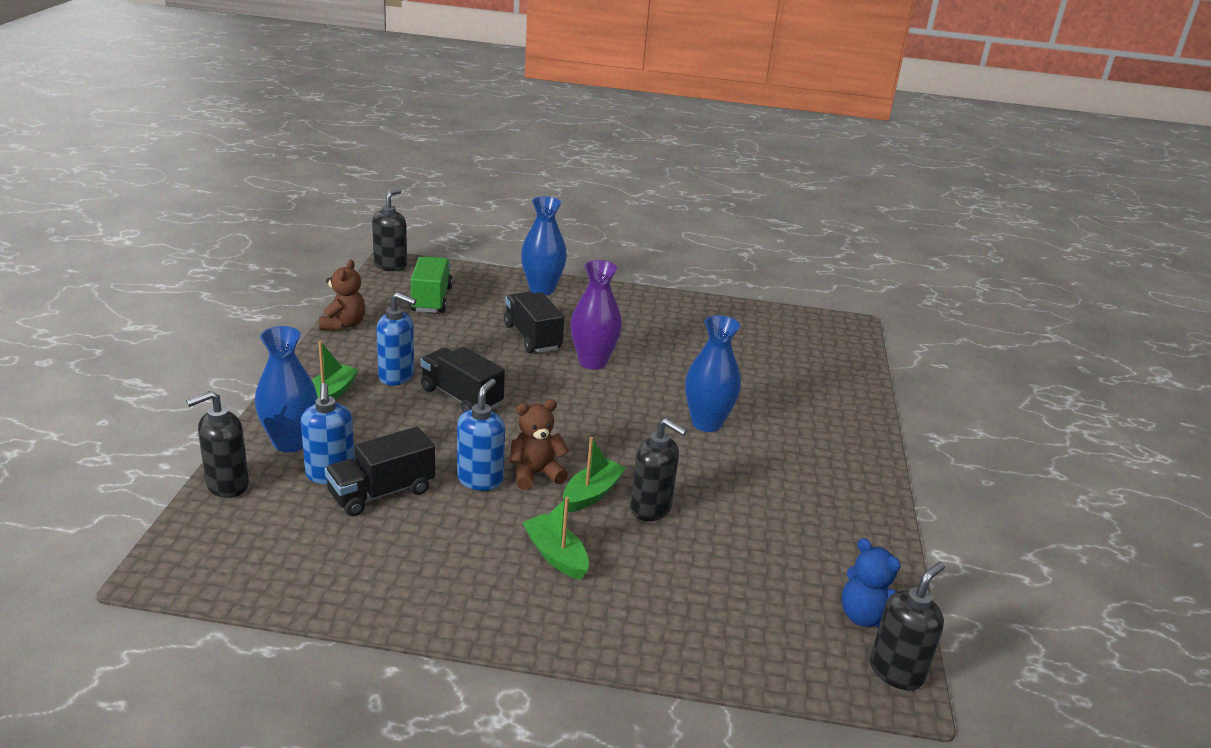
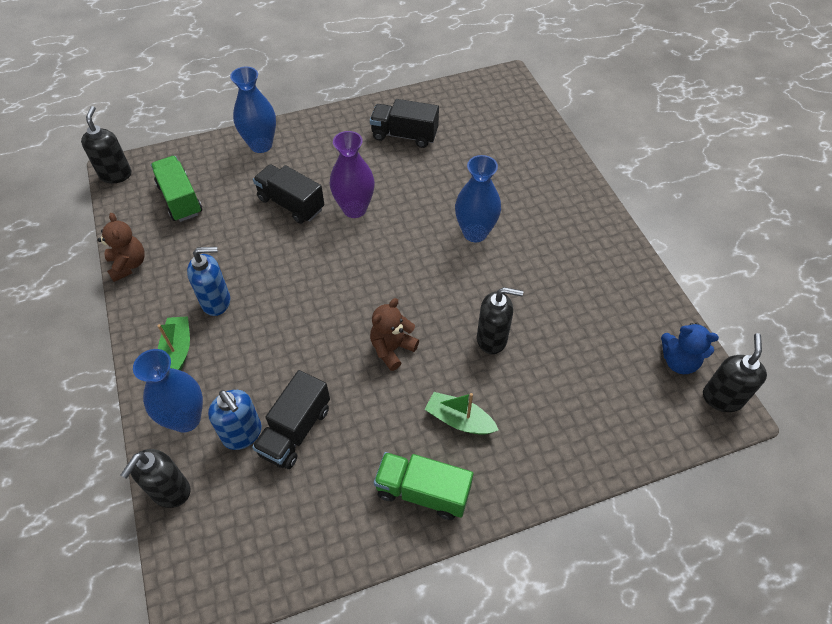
camera: 25 degrees left, 25 degrees up
black truck [420,346,505,412] -> black truck moved to [370,99,439,148]
blue soap dispenser [457,379,505,491] -> none
green boat [563,437,626,512] -> none
none -> green truck [374,452,473,520]

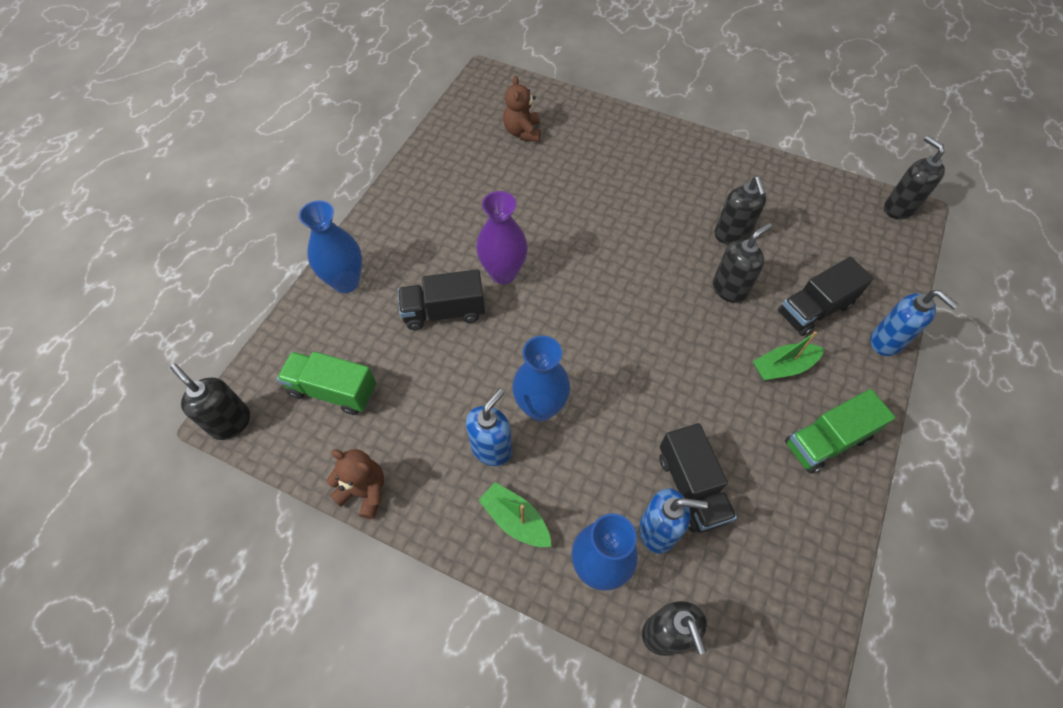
camera: 45 degrees left, 5 degrees up
black truck [370,99,439,148] -> black truck moved to [778,257,874,336]
brown teddy bear [370,298,419,371] -> brown teddy bear moved to [503,76,541,142]
blue vase [455,155,501,242] -> blue vase moved to [512,336,570,421]
blue teddy bear [661,323,719,374] -> none
none -> black soap dispenser [714,176,766,245]
none -> blue soap dispenser [870,290,959,356]

